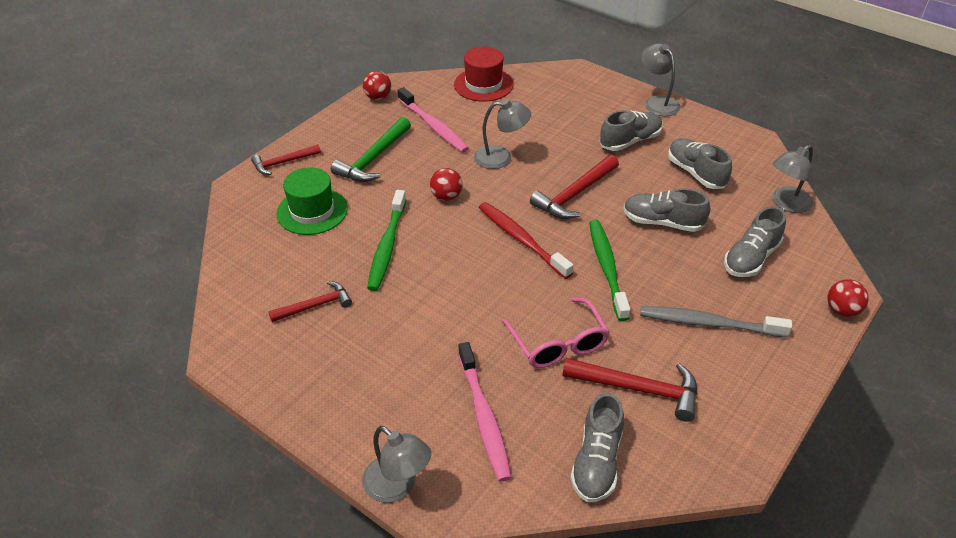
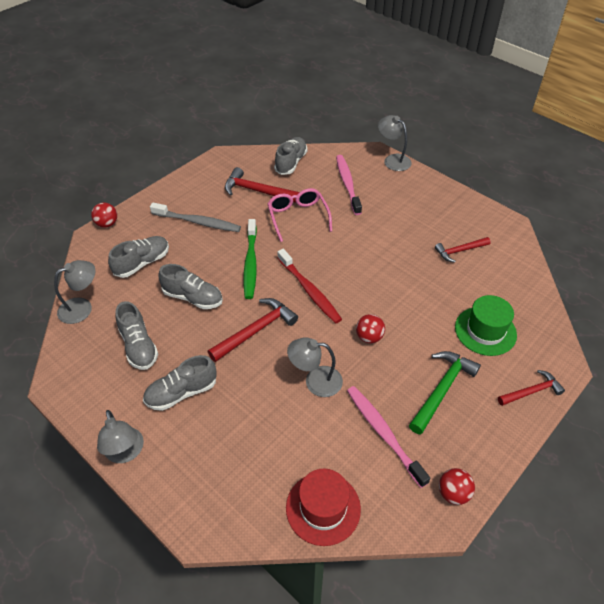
camera: 175 degrees left, 5 degrees up
green toothbrush [367,190,406,291] -> none

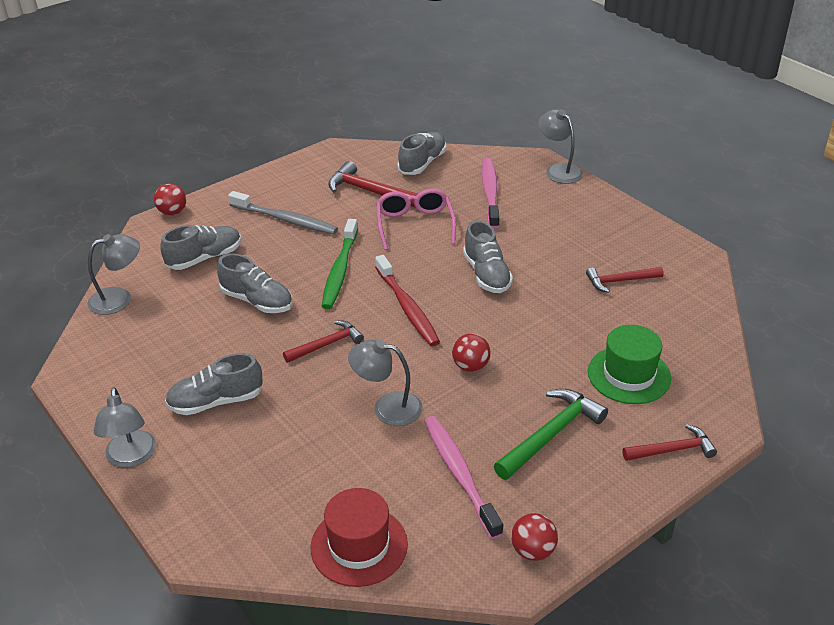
camera: 10 degrees right, 10 degrees down
grey shoe [115,301,158,370] -> grey shoe moved to [463,220,513,293]
red hammer [208,298,298,362] -> red hammer [283,321,364,363], size x0.65

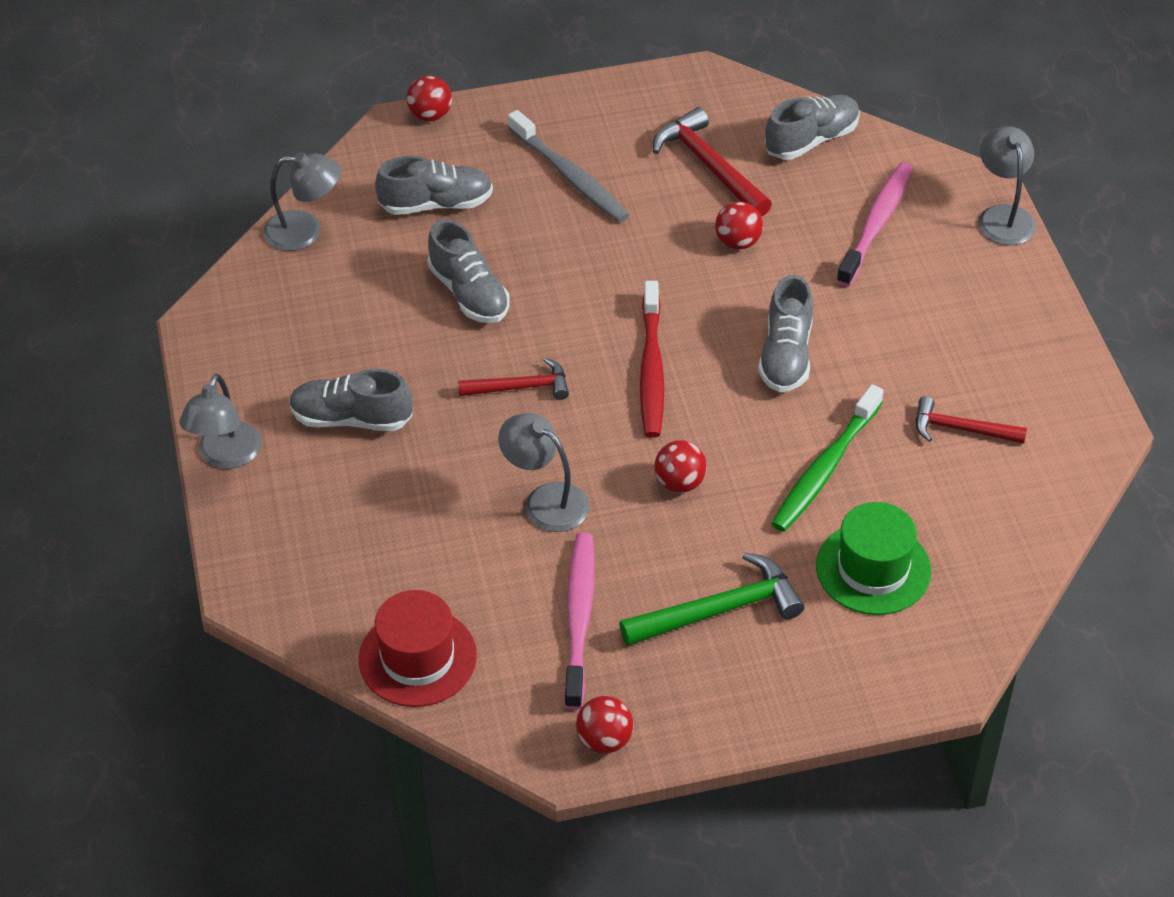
camera: 25 degrees right, 10 degrees up
green toothbrush [322,219,358,309] -> green toothbrush moved to [771,384,883,532]
pink glasses [376,189,456,250] -> red ball [715,201,763,249]
red hammer [623,424,717,461] -> none

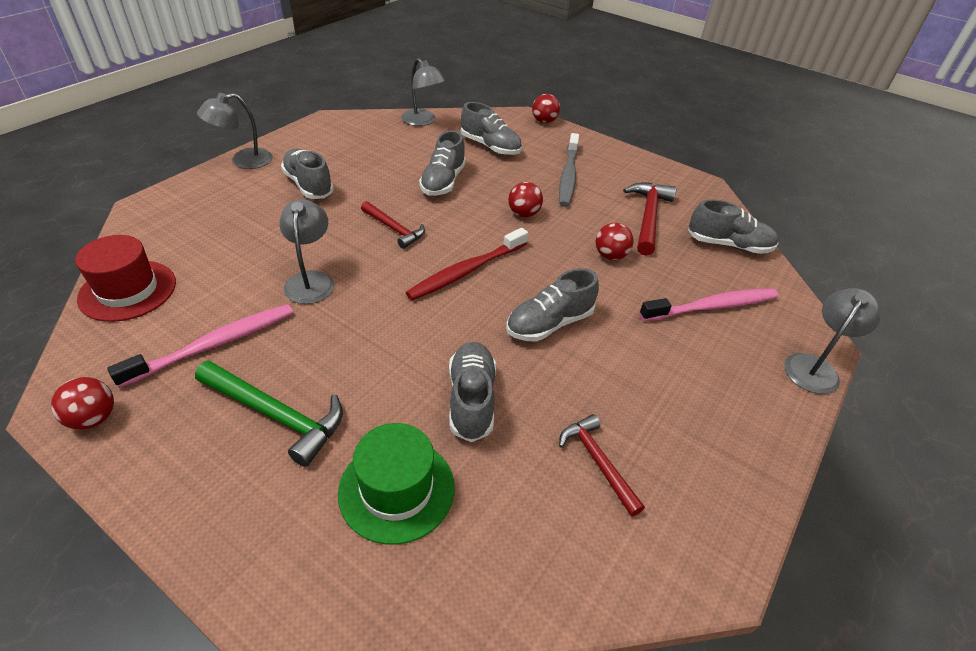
camera: 45 degrees right, 5 degrees down
red ball [654,440,707,493] -> red ball moved to [508,182,543,217]
green toothbrush [771,384,883,532] -> grey shoe [449,342,496,442]

